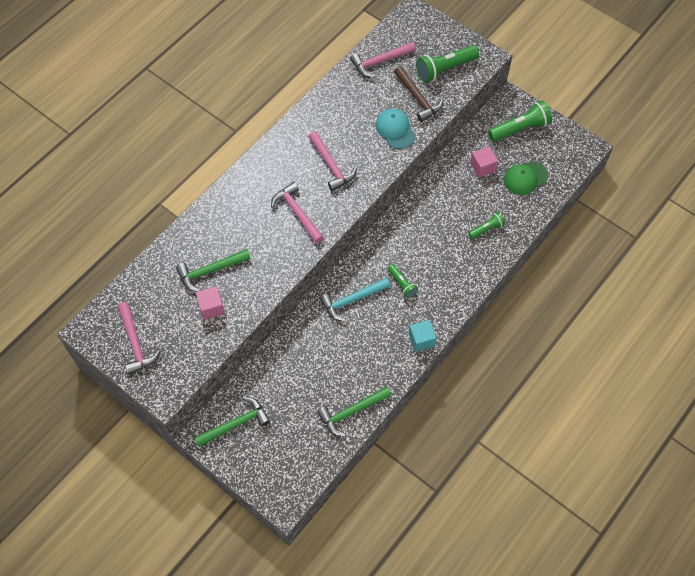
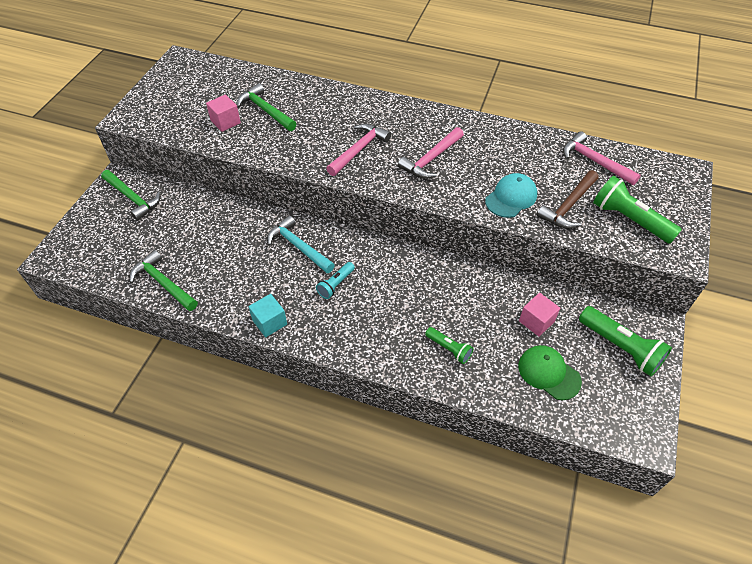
camera: 70 degrees right, 10 degrees down
pink hammer [118,302,160,375] -> none
green flashlight [387,264,418,298] -> turquoise flashlight [316,262,355,299]

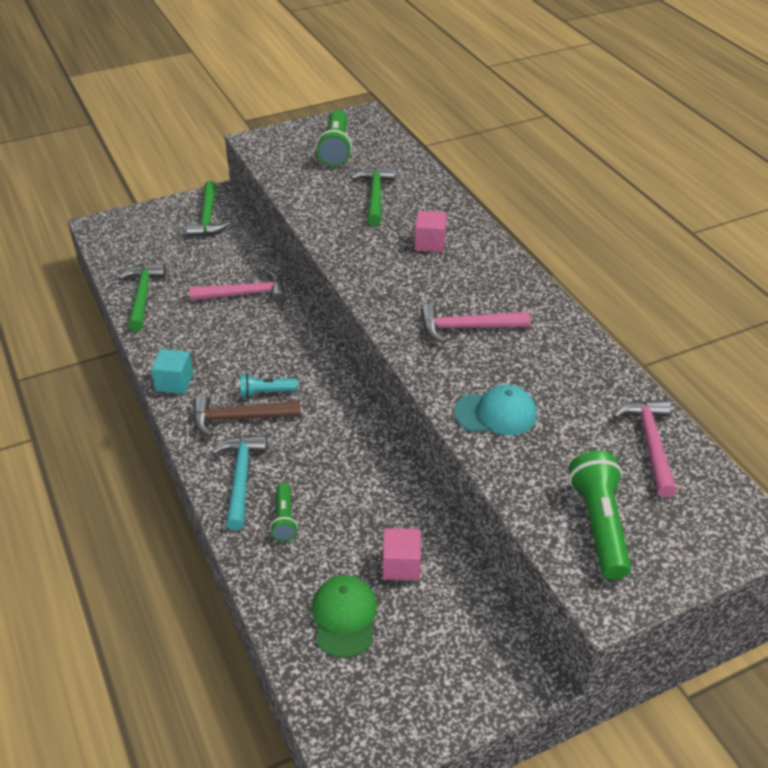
camera: 45 degrees right, 10 degrees down
pink cube [206,94,241,132] -> pink cube moved to [415,211,447,252]
turquoise hammer [267,215,335,273] -> turquoise hammer moved to [212,435,267,530]
pink hammer [326,123,391,176] -> pink hammer moved to [189,270,286,303]
brown hammer [537,170,599,229] -> brown hammer moved to [193,395,301,437]
green flashlight [579,306,672,376] -> green flashlight moved to [316,110,352,167]

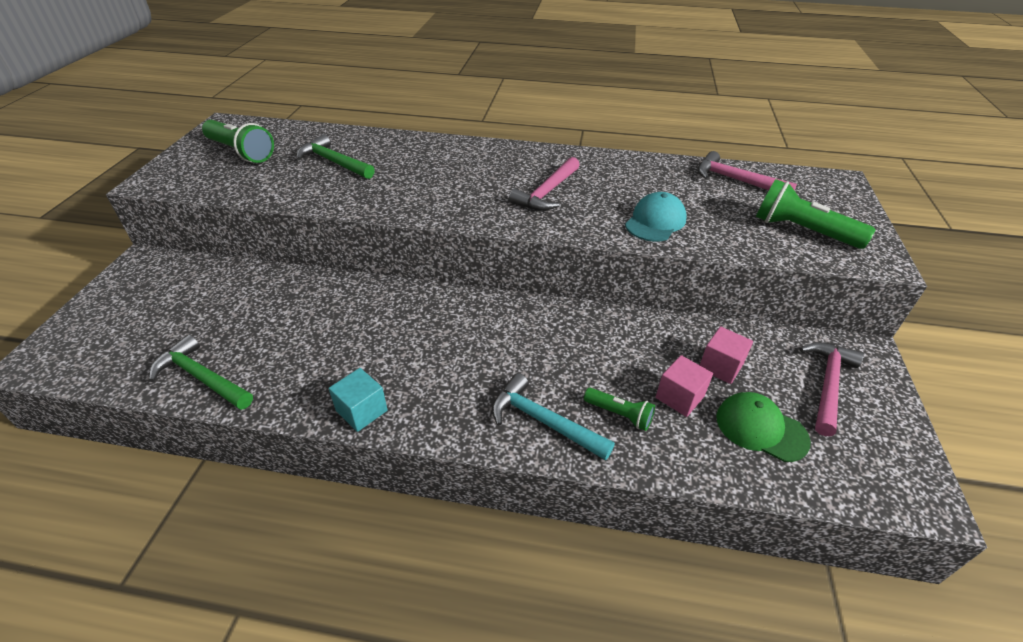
camera: 55 degrees left, 0 degrees up
green hammer [186,181,230,237] -> none
pink hammer [189,270,286,303] -> pink hammer moved to [800,342,864,436]
brown hammer [193,395,301,437] -> none
turquoise flashlight [240,374,298,398] -> none
pink cube [415,211,447,252] -> pink cube moved to [656,355,713,417]

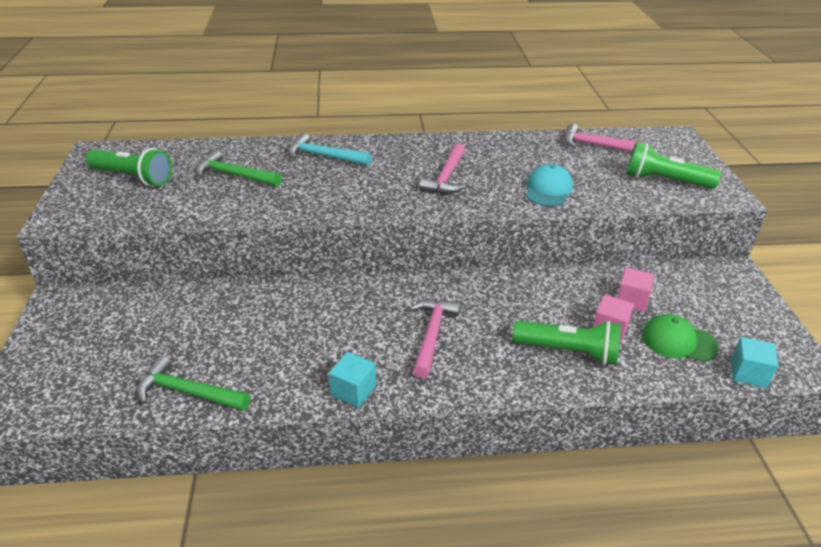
camera: 15 degrees left, 5 degrees down
turquoise hammer [492,373,615,461] -> turquoise hammer moved to [288,133,372,166]
green flashlight [584,388,655,431] -> green flashlight [512,321,621,365], size x1.77
pink hammer [800,342,864,436] -> pink hammer moved to [410,299,460,378]
none -> turquoise cube [731,337,779,388]

